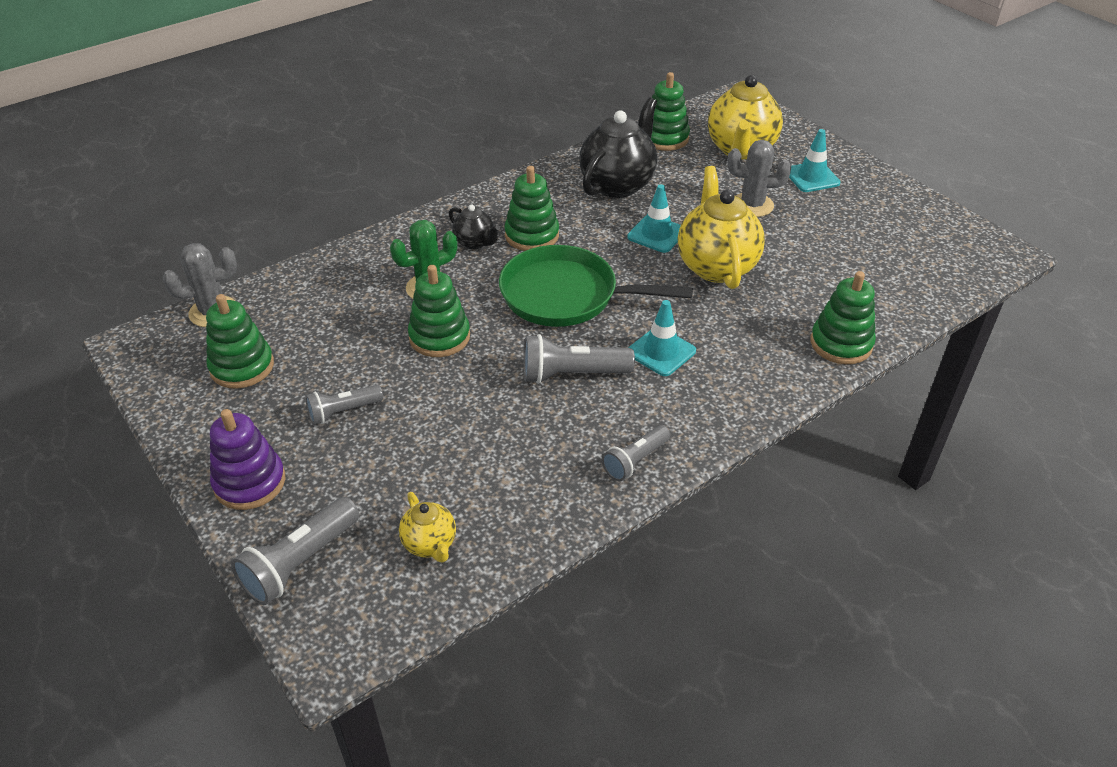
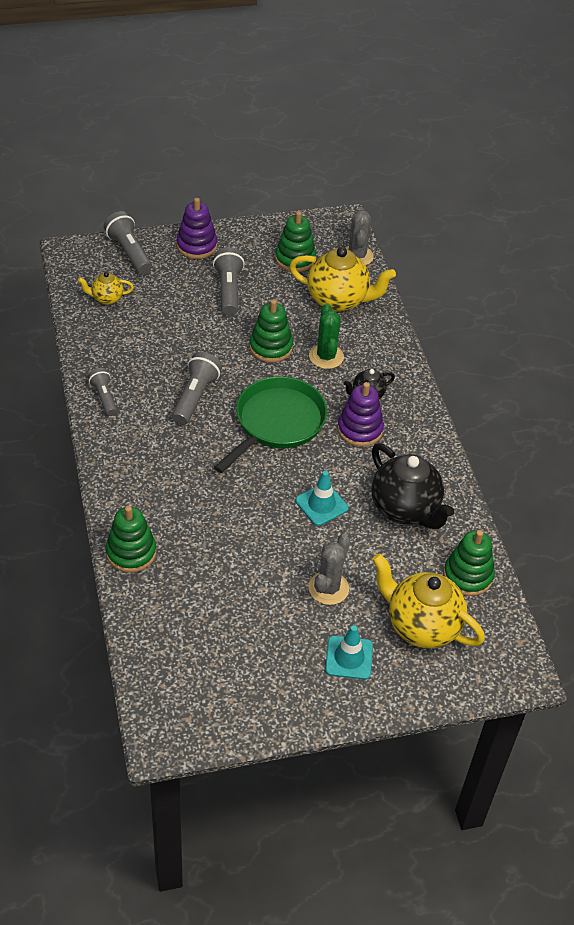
camera: 110 degrees right, 5 degrees up
grey flashlight [305,385,383,425] -> grey flashlight [213,247,245,316], size x1.54
green stacking toy [504,166,559,251] -> purple stacking toy [337,382,384,447]
turquoise traffic cone [628,300,696,376] -> none
yellow teapot [678,166,765,289] -> yellow teapot moved to [289,247,396,312]

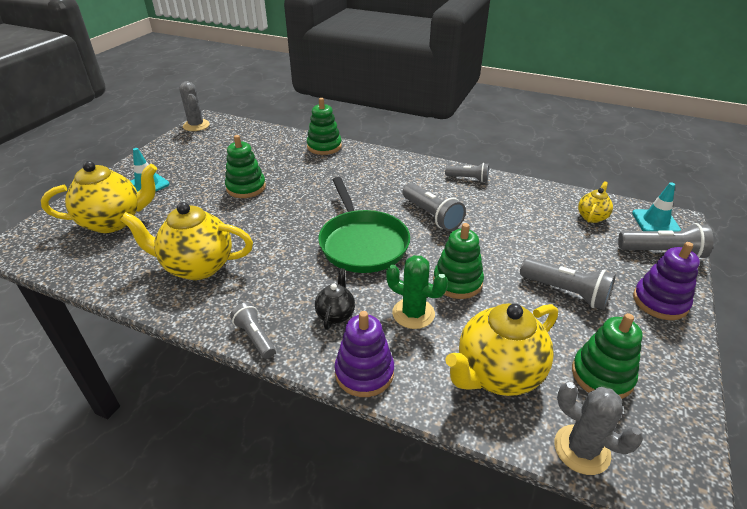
camera: 130 degrees right, 10 degrees down
turquoise traffic cone [295,471,348,526] -> turquoise traffic cone moved to [632,183,681,231]
grey cactus [308,534,350,605] -> grey cactus moved to [179,81,210,131]
purple stacking toy [337,382,384,447] -> purple stacking toy moved to [334,311,394,397]
black teapot [372,443,454,529] -> yellow teapot [120,202,253,280]
green stacking toy [444,530,495,596] -> green stacking toy moved to [225,135,266,198]
none -> grey flashlight [230,302,276,359]

